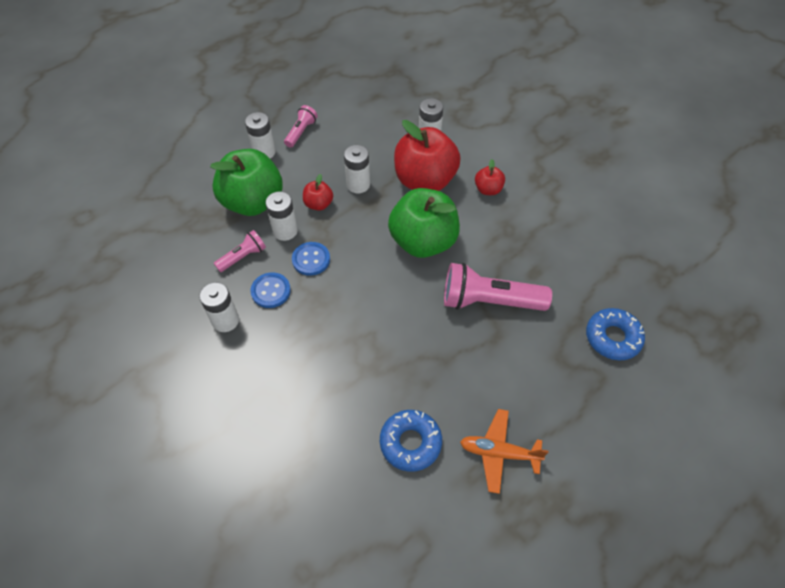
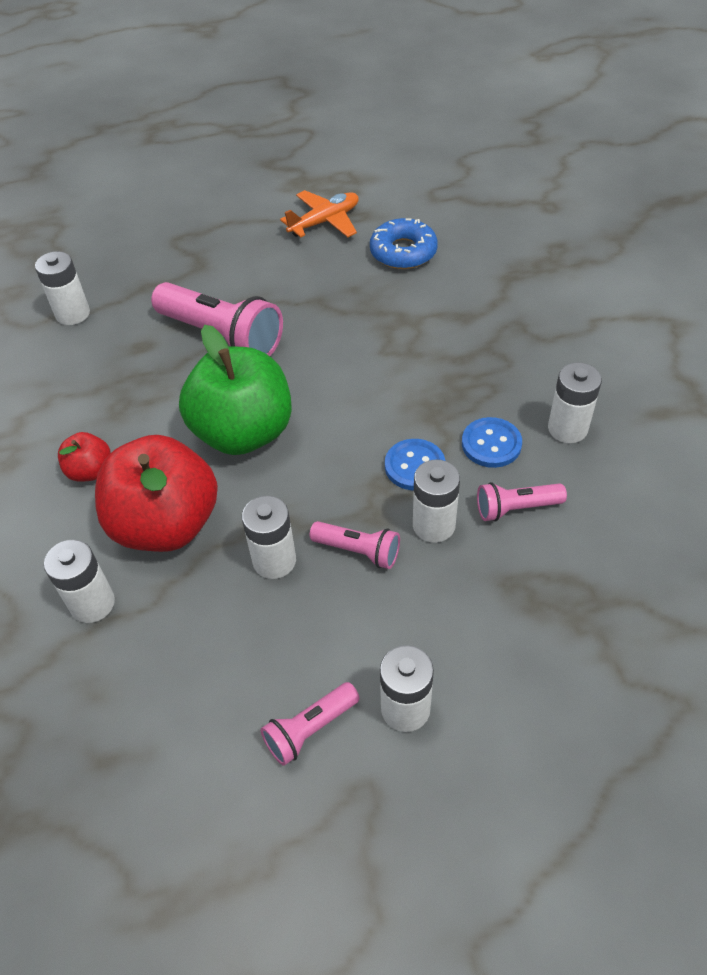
camera: 150 degrees left, 5 degrees down
green apple [210,149,283,216] -> none
red apple [303,174,333,211] -> pink flashlight [310,521,400,569]
orange plane [460,409,548,494] -> orange plane turned 75 degrees counterclockwise [280,190,359,238]
blue donut [586,308,645,361] -> none
none -> white battery [35,251,90,325]

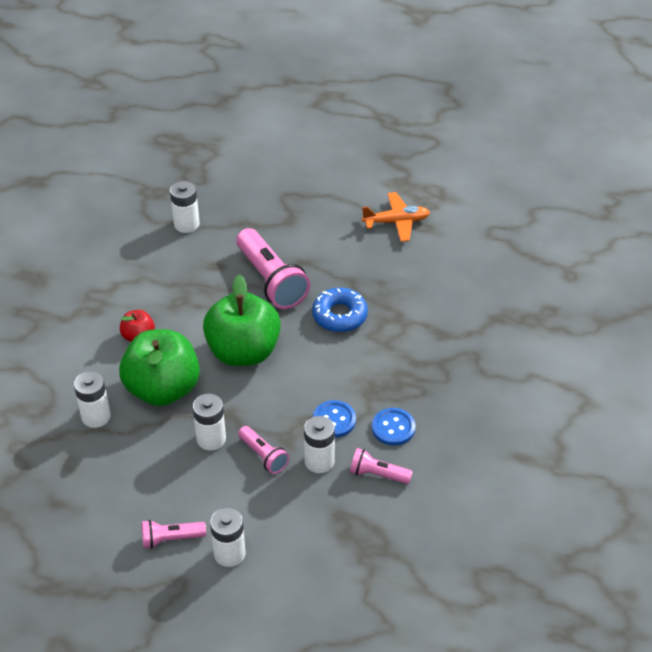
camera: 25 degrees right, 5 degrees down
red apple [95,435,218,552] -> green apple [119,329,200,406]
blue donut [370,218,438,269] -> blue donut moved to [312,288,368,332]
white battery [548,362,602,443] -> none

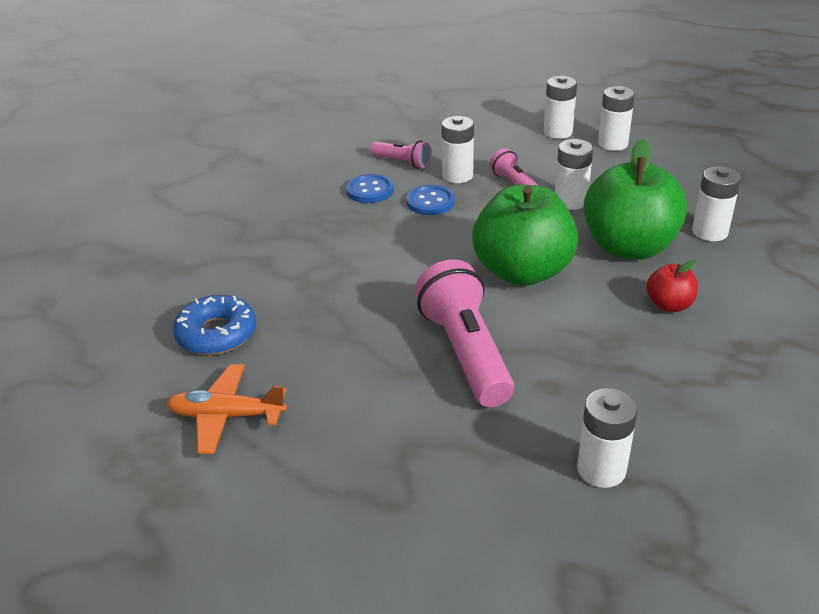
camera: 165 degrees left, 10 degrees down
pink flashlight [142,520,206,549] -> white battery [598,86,635,151]
blue donut [312,288,368,332] -> blue donut moved to [173,295,256,355]

